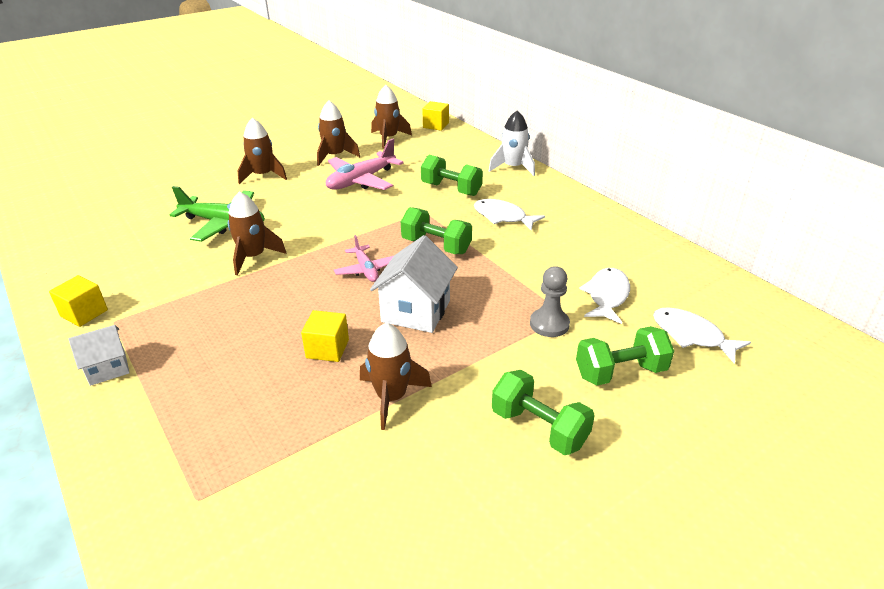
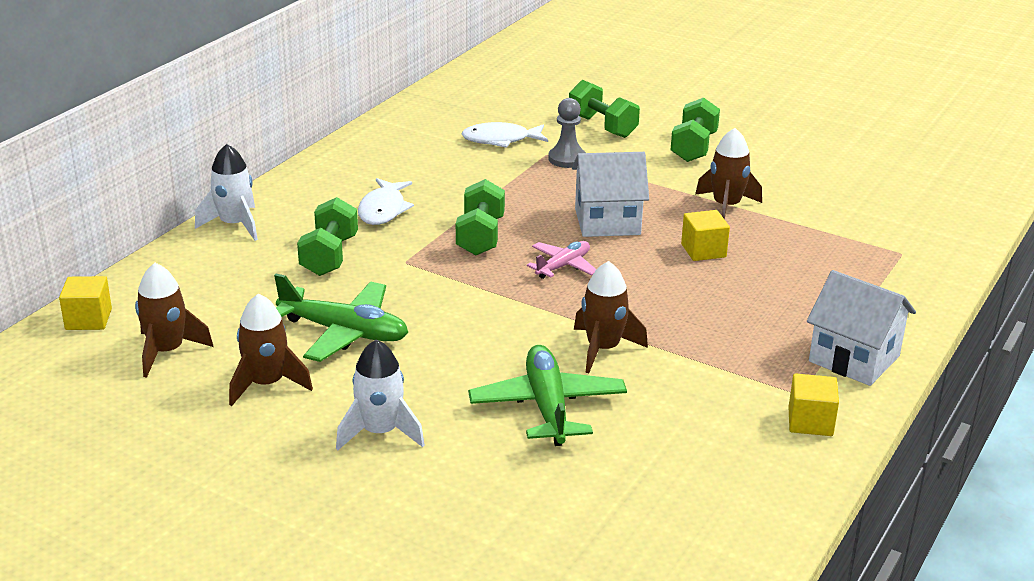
camera: 115 degrees left, 5 degrees down
white house [69,325,130,386] -> white house [807,270,916,386], size x1.64
brown rocket [238,118,287,184] -> white rocket [336,339,425,450]
pink plane [326,139,403,190] -> green plane [274,274,408,362]
white fish [653,307,751,364] -> none

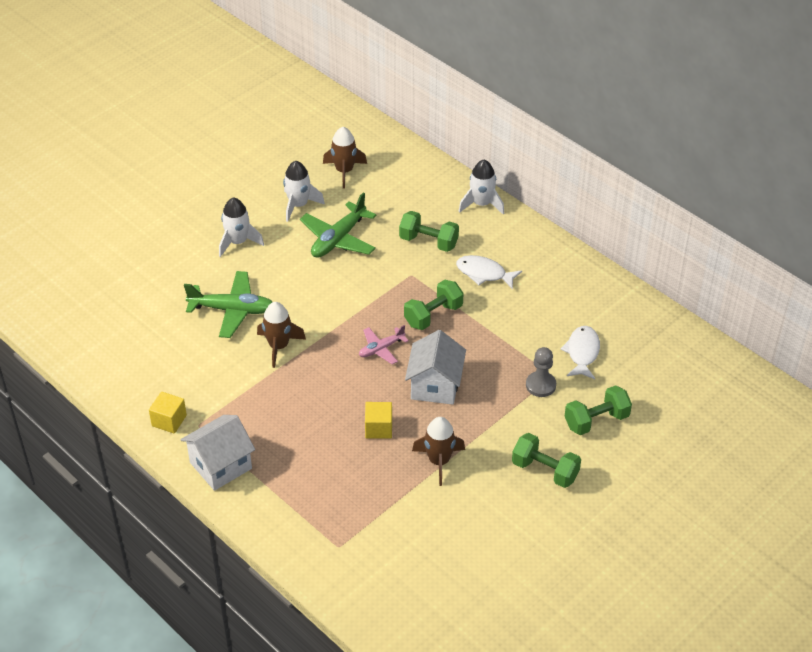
camera: 105 degrees right, 15 degrees up
yellow cube [59,276,112,330] -> none
brown rocket [229,293,313,406] -> white rocket [283,161,325,222]
green dumbbell [456,179,505,255] -> green dumbbell turned 60 degrees counterclockwise [404,280,464,330]
pink plane [527,241,597,279] -> pink plane turned 90 degrees clockwise [359,325,409,364]

